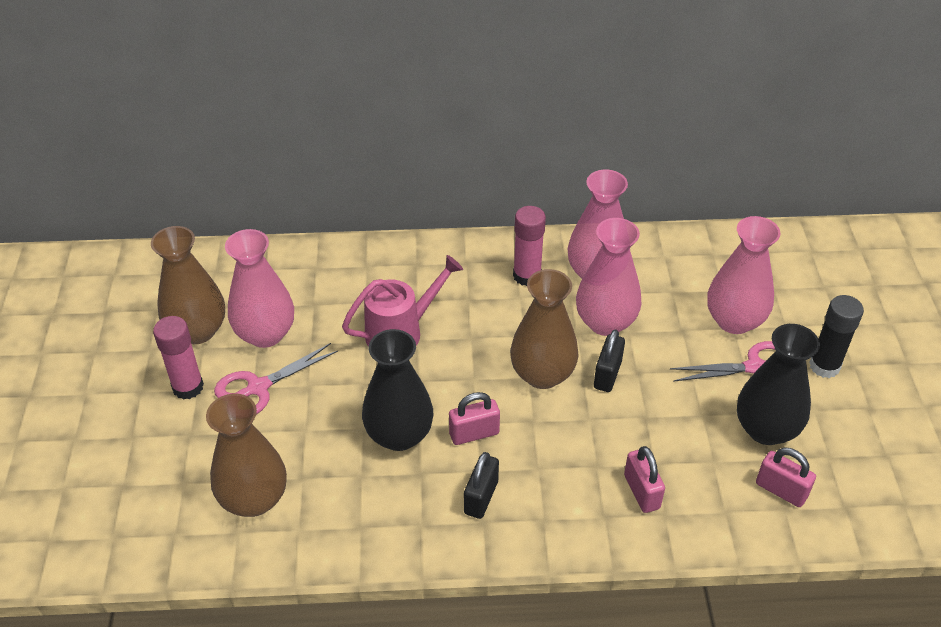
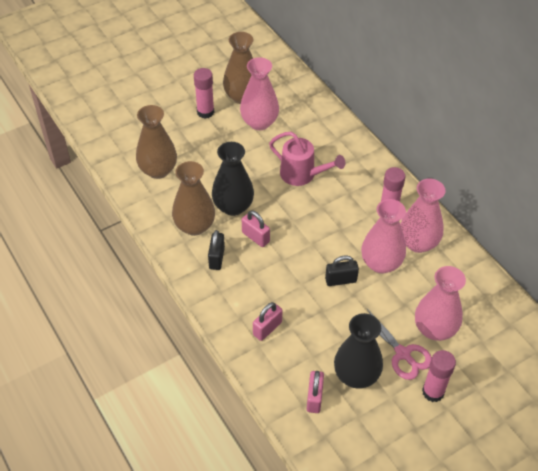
camera: 60 degrees right, 5 degrees up
pink scissors [214,343,338,414] -> none
black padlock [464,452,499,519] -> black padlock turned 75 degrees counterclockwise [208,230,225,270]
brown vase [510,269,579,389] -> brown vase moved to [172,161,215,236]
black glue stick [809,295,864,378] -> pink glue stick [422,350,456,402]

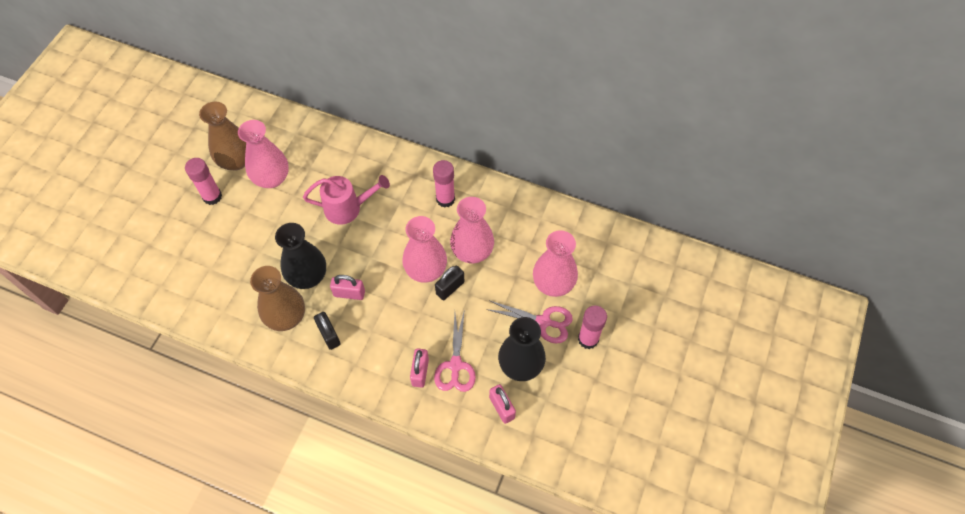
camera: 35 degrees left, 10 degrees up
brown vase [136,105,177,179] -> none
pink vase [400,179,445,253] -> pink vase moved to [402,216,447,283]
none -> pink scissors [434,309,476,392]

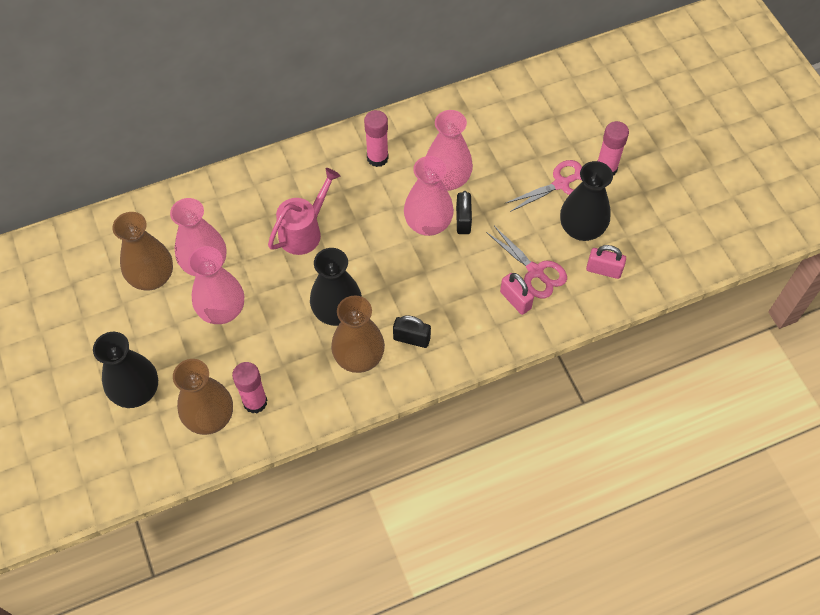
camera: 45 degrees left, 0 degrees up
pink glue stick [185,158,222,205] -> pink glue stick moved to [232,362,267,413]
pink padlock [330,275,365,300] -> none
pink vase [533,230,578,297] -> pink vase moved to [188,246,244,324]
none -> black vase [93,332,158,408]
none -> brown vase [173,359,233,435]

